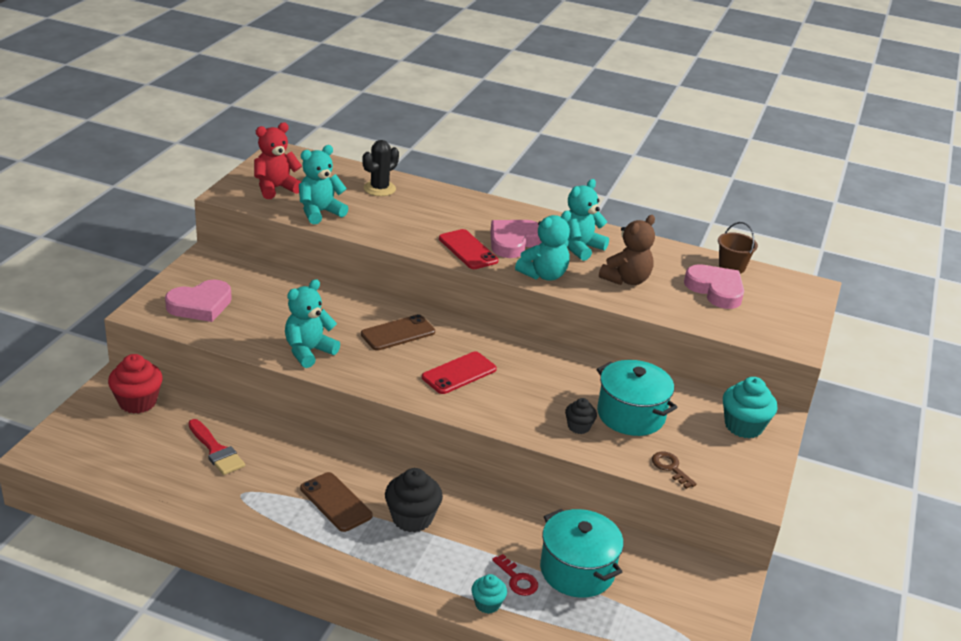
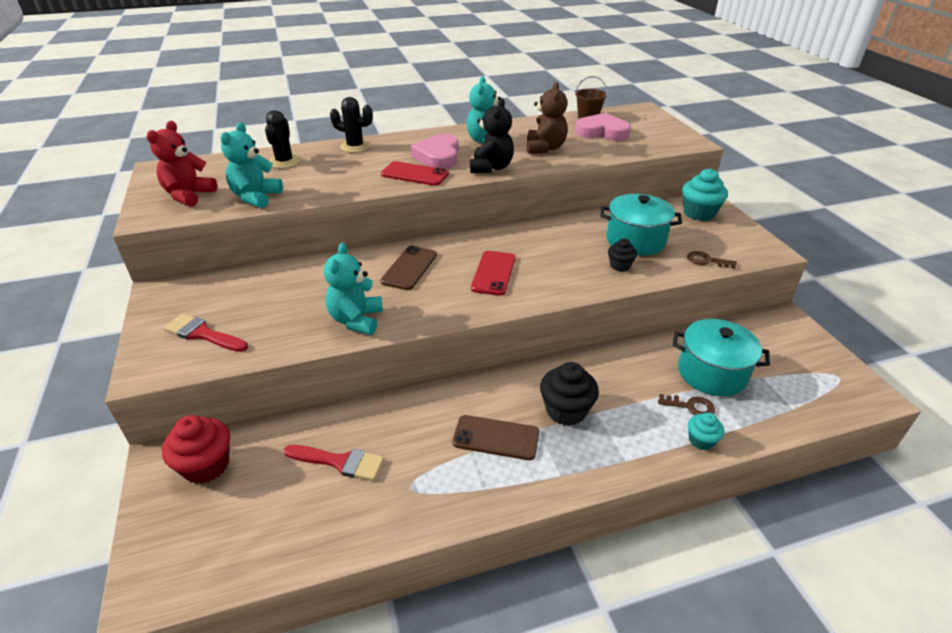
camera: 35 degrees left, 5 degrees up
pink heart [165,280,232,322] -> red brush [164,314,248,352]
red key [492,554,538,596] -> brown key [658,394,715,415]
turquoise teddy bear [515,211,571,281] -> black teddy bear [470,99,514,173]
none -> black cactus [330,97,373,153]

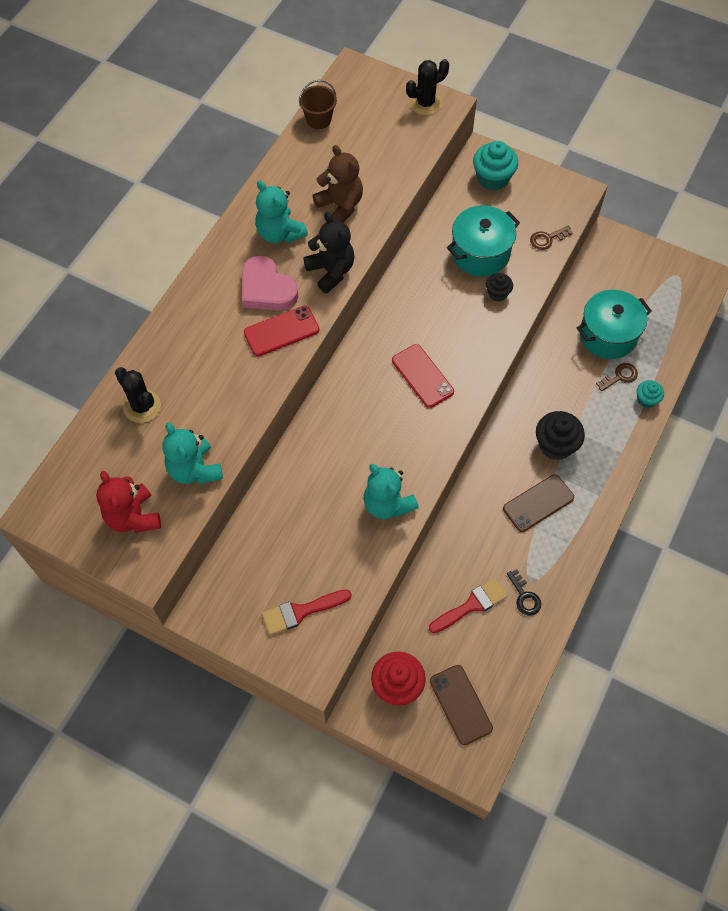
camera: 45 degrees left, 25 degrees up
black cactus [330,97,373,153] -> black cactus moved to [406,59,449,115]
brown phone [380,246,437,290] -> brown phone moved to [430,665,493,745]
pink heart [575,113,631,141] -> none
none -> black key [507,569,541,616]

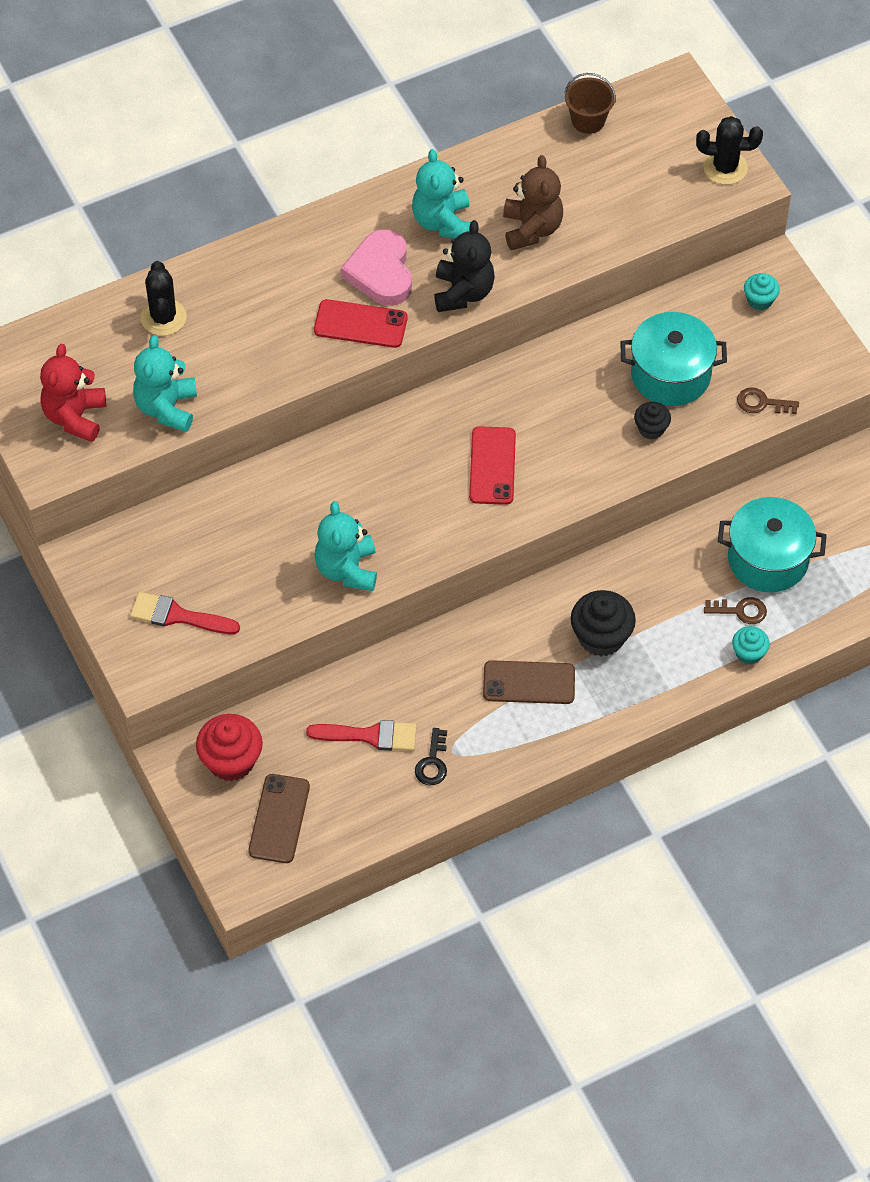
camera: 35 degrees right, 5 degrees down
turquoise cupcake [473,141,518,191] -> turquoise cupcake [744,273,780,310], size x0.58

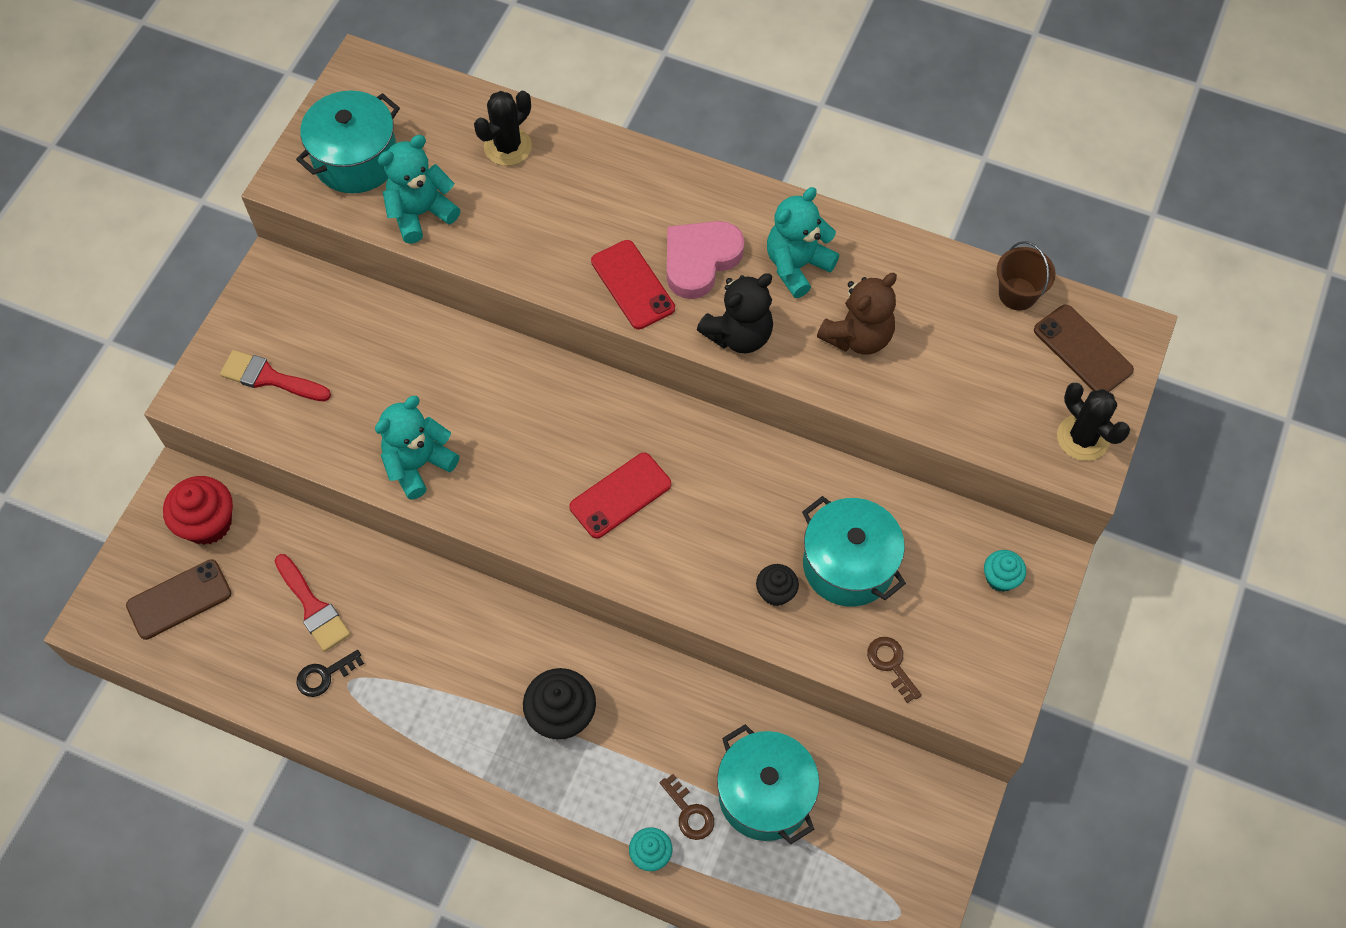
camera: 50 degrees right, 5 degrees up
red teddy bear [40,344,106,442] -> turquoise pot [296,91,400,193]
red brush [130,592,240,634] -> red brush turned 45 degrees counterclockwise [220,350,331,402]
brown phone [483,660,575,704] -> brown phone moved to [1034,305,1134,392]

